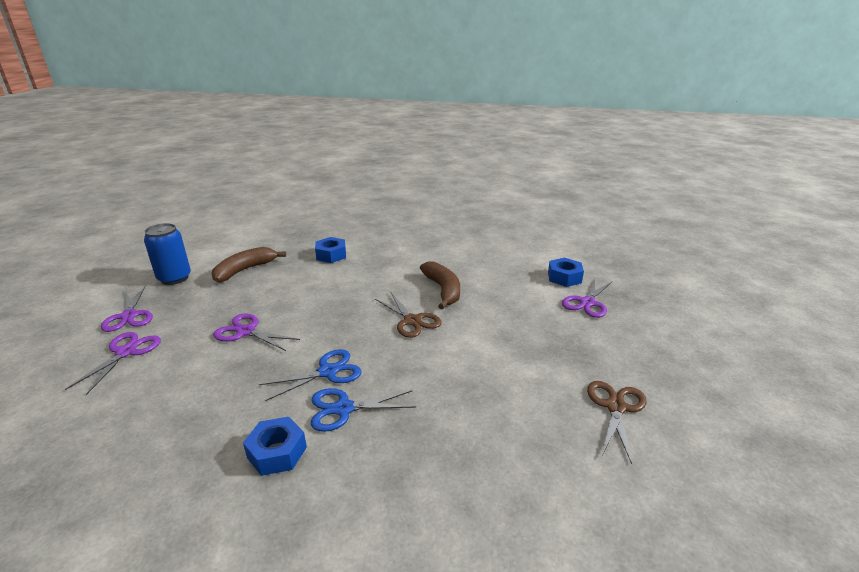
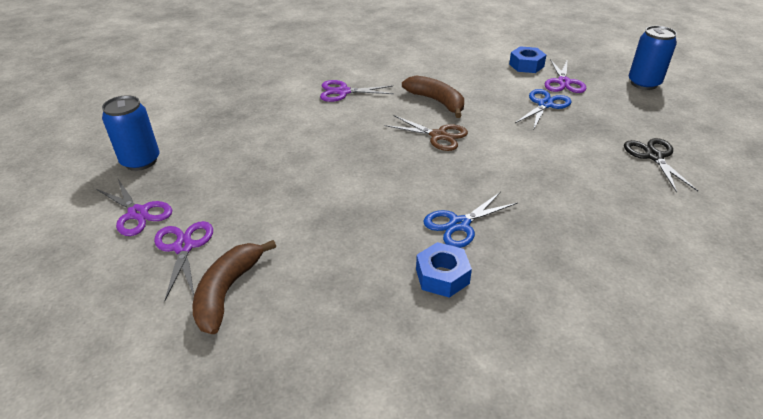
camera: 25 degrees left, 10 degrees up
brown banana [212,247,286,283] -> brown banana moved to [193,240,276,334]
purple scissors [213,313,300,351] -> purple scissors moved to [320,80,394,102]
blue scissors [259,349,361,401] -> blue scissors moved to [515,89,571,128]
blue nut [315,237,346,263] -> none
brown scissors [587,381,647,464] -> black scissors [624,138,698,193]
none -> blue can [629,26,677,90]

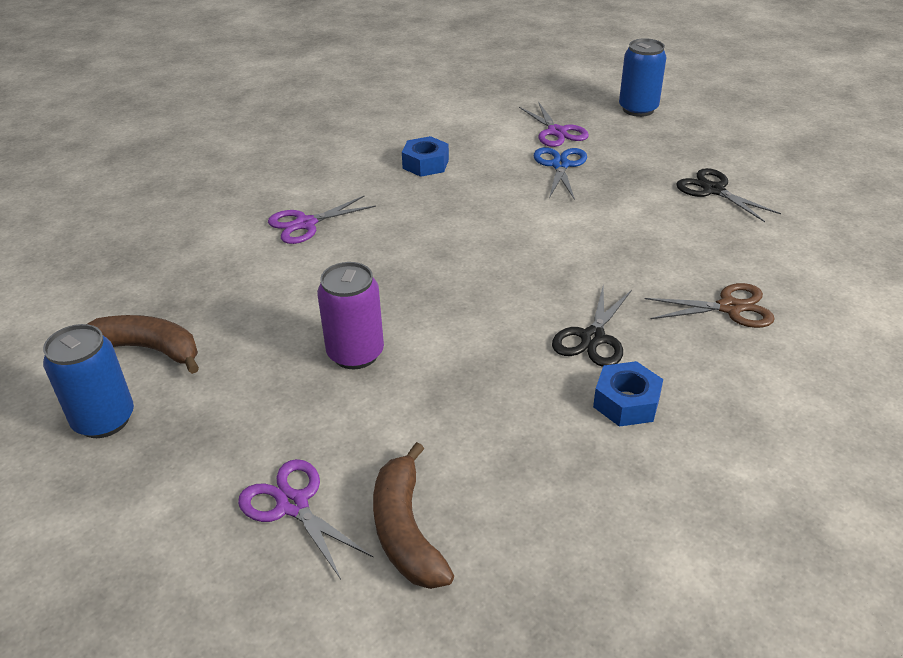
camera: 30 degrees left, 0 degrees up
purple scissors [96,179,172,236] -> none
brown scissors [384,115,468,151] -> brown scissors moved to [645,283,775,328]
brown banana [402,76,464,118] -> brown banana moved to [87,315,199,374]
blue scissors [423,192,518,248] -> black scissors [552,287,632,367]
blue nut [509,46,546,73] -> blue nut moved to [402,136,449,177]
none -> purple can [317,262,384,369]

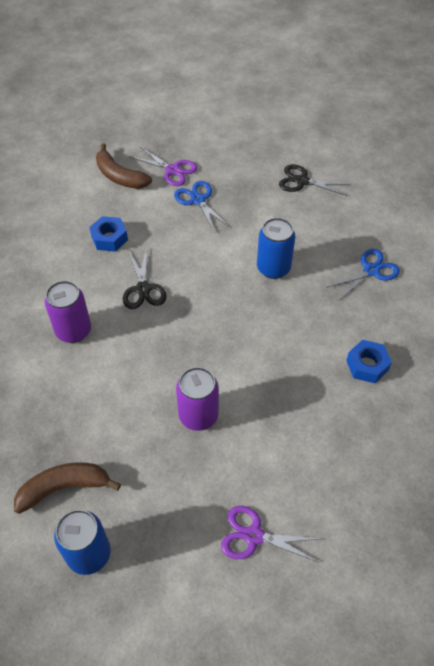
camera: 35 degrees left, 15 degrees up
purple scissors [268,195,376,244] -> purple can [45,281,91,343]
brown banana [373,442,454,589] -> brown banana moved to [96,144,152,189]
black scissors [552,287,632,367] -> black scissors moved to [123,247,167,309]
blue can [619,38,667,117] -> blue can moved to [257,218,295,279]
brown scissors [645,283,775,328] -> blue scissors [326,249,400,300]

